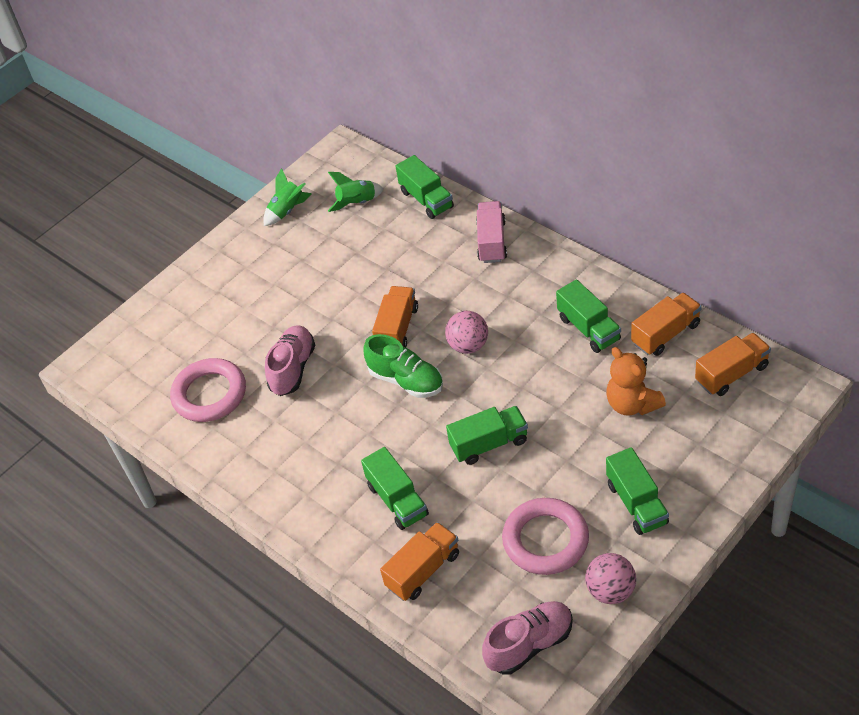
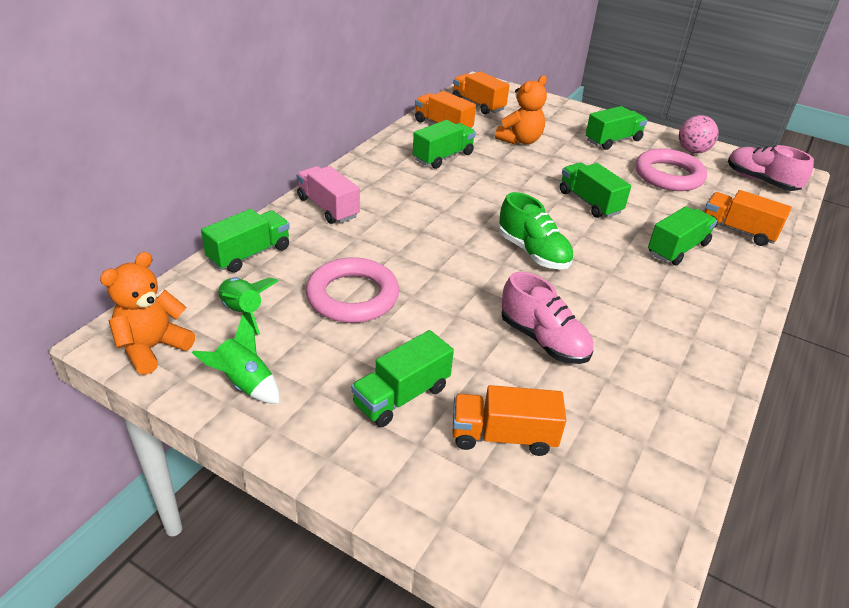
camera: 110 degrees left, 10 degrees down
pink ring [170,358,246,422] -> pink ring moved to [306,257,399,323]
pink shoe [265,325,315,396] -> pink shoe turned 135 degrees counterclockwise [501,272,593,364]
green shoe [363,334,443,398] -> green shoe turned 120 degrees clockwise [499,192,574,269]
orange truck [372,286,418,347] -> orange truck moved to [453,385,566,456]
pink ball [445,311,488,354] -> none
pink truck [476,201,507,263] -> pink truck turned 60 degrees clockwise [296,166,360,224]
none -> orange teddy bear [100,252,195,375]
none -> green truck [351,330,454,427]

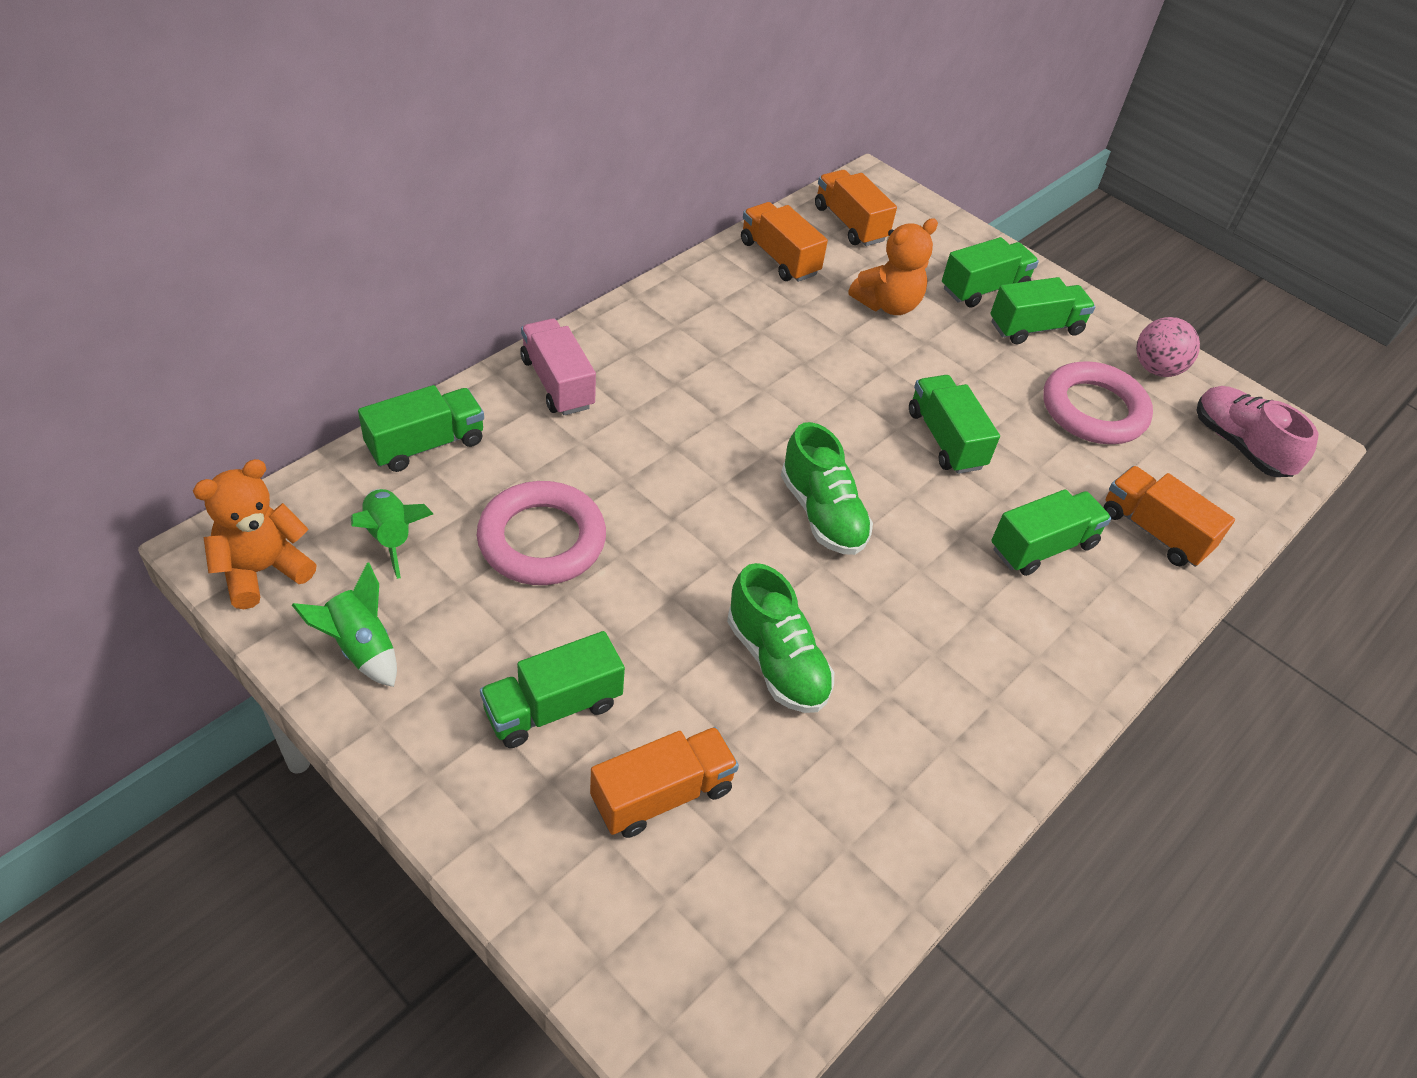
camera: 10 degrees right, 10 degrees up
green truck [413,120,476,169] -> green truck moved to [942,237,1039,308]
orange truck [453,385,566,456] -> orange truck turned 135 degrees clockwise [590,727,739,838]
pink shoe [501,272,593,364] -> green shoe [727,563,834,713]

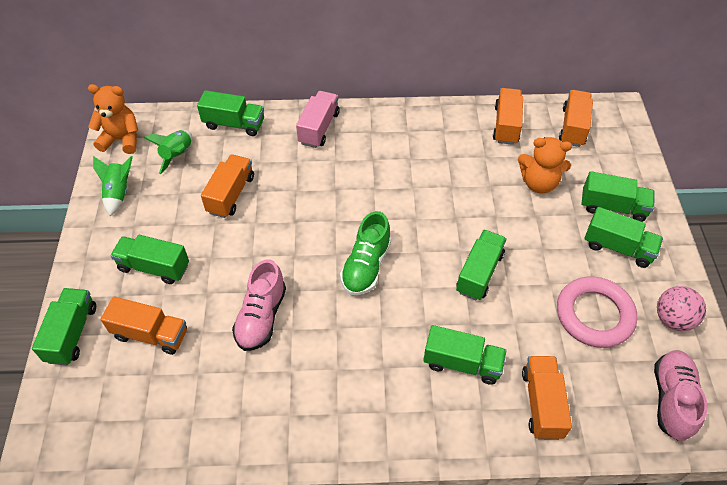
camera: 50 degrees right, 5 degrees up
pink ring [477,481,606,585] -> orange truck [201,154,254,218]
green shoe [727,563,834,713] -> pink shoe [232,259,286,351]
none -> green truck [32,288,96,365]

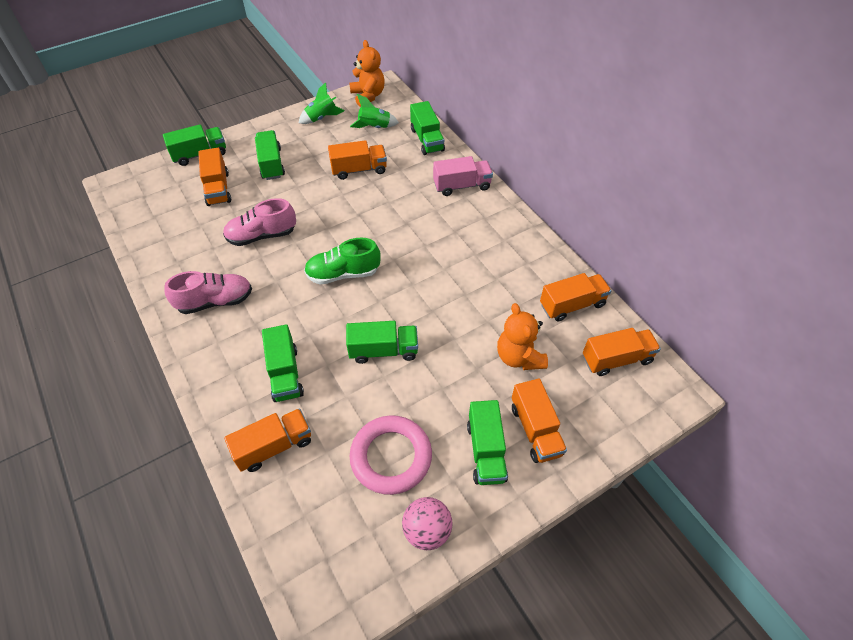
camera: 60 degrees right, 0 degrees up
green truck [582,171,655,222] -> orange truck [512,379,567,463]
pink shoe [654,350,707,441] -> pink shoe moved to [165,271,252,314]

